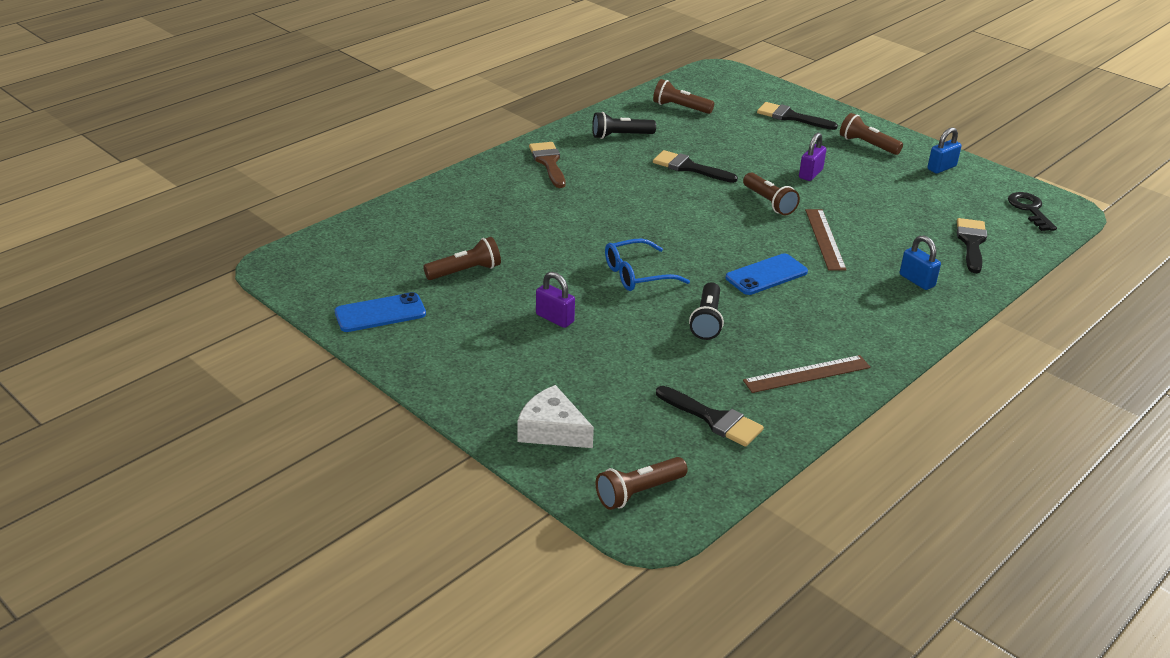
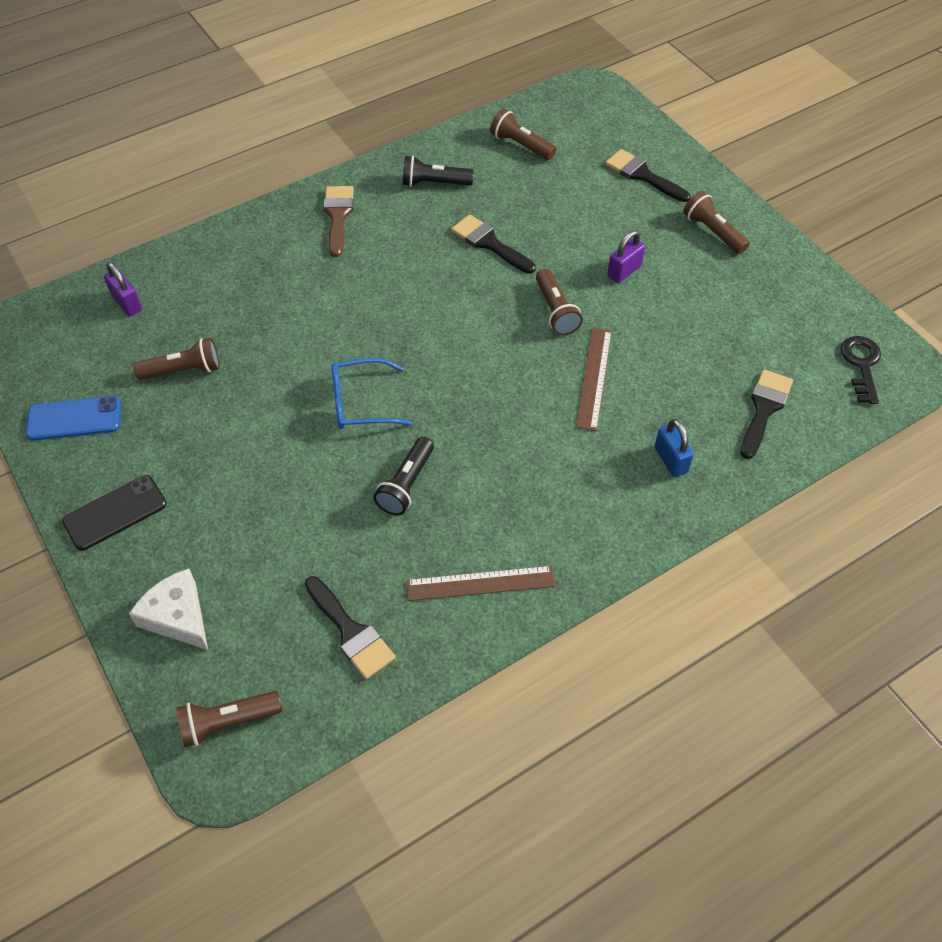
camera: 15 degrees right, 20 degrees up
purple padlock [536,272,575,328] -> purple padlock moved to [104,262,142,316]
blue phone [725,253,808,295] -> none
blue padlock [927,127,962,174] -> none
none -> black phone [62,475,167,551]

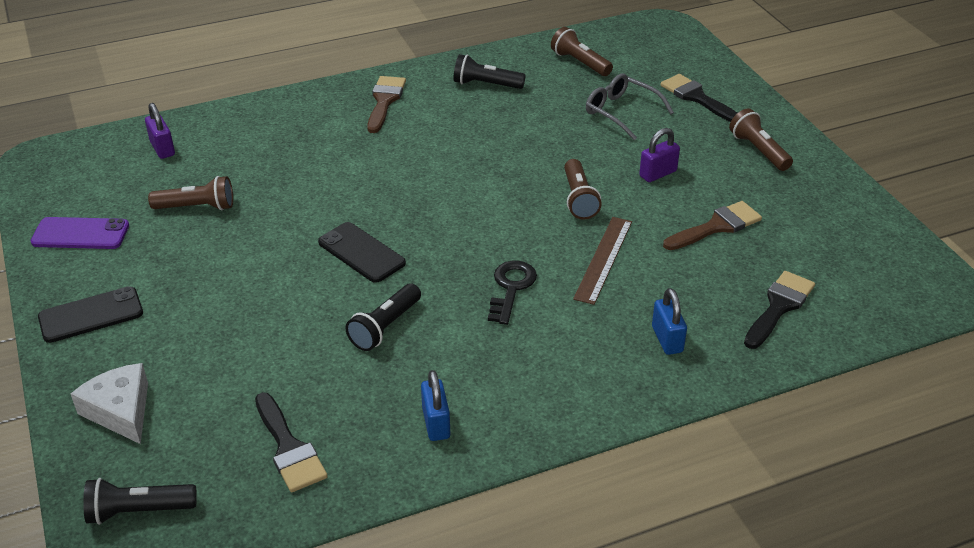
camera: 10 degrees right, 15 degrees down
blue phone [26,396,121,441] -> purple phone [31,217,129,249]
brown flashlight [177,691,282,747] -> black flashlight [83,478,197,525]
blue glasses [332,358,412,429] -> black phone [318,222,406,283]
brown ruler [406,566,555,601] -> blue padlock [421,370,450,441]
black brush [451,214,536,274] -> none
black key [841,336,881,404] -> black key moved to [488,261,537,325]
none -> grey glasses [586,74,674,140]
none -> brown brush [663,201,762,250]

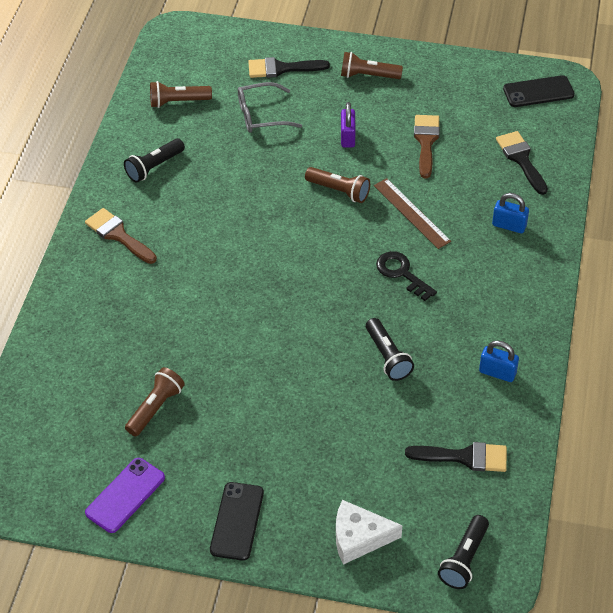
camera: 55 degrees left, 10 degrees up
purple padlock [145,103,175,159] -> none
black phone [318,222,406,283] -> black phone moved to [503,75,575,107]

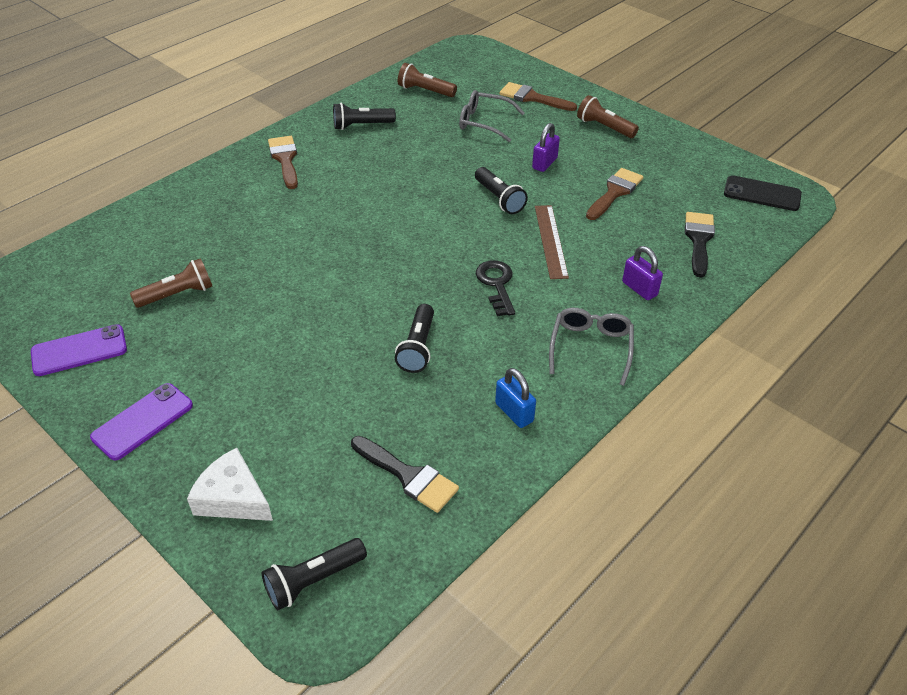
camera: 30 degrees right, 5 degrees down
black phone [210,482,264,561] -> purple phone [90,383,193,460]
black brush [248,57,330,78] -> brown brush [500,82,577,111]
brown flashlight [305,167,370,203] -> black flashlight [475,167,528,214]
blue padlock [492,193,529,233] -> purple padlock [622,246,663,300]
none -> grey glasses [549,308,634,386]

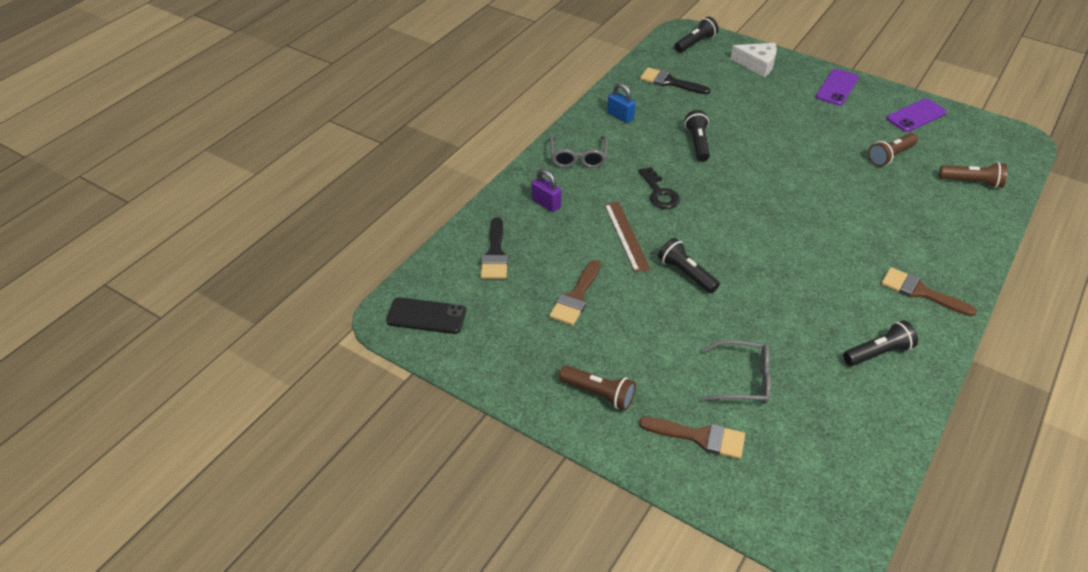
camera: 170 degrees right, 0 degrees up
brown brush [268,136,298,189] -> brown brush turned 150 degrees clockwise [881,267,977,317]
brown flashlight [398,63,457,97] -> brown flashlight moved to [939,162,1007,188]
purple padlock [532,123,560,172] -> none

